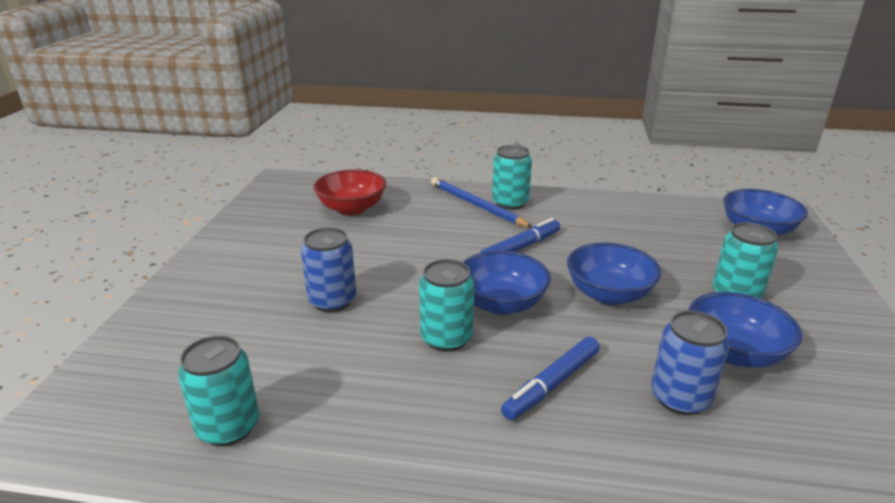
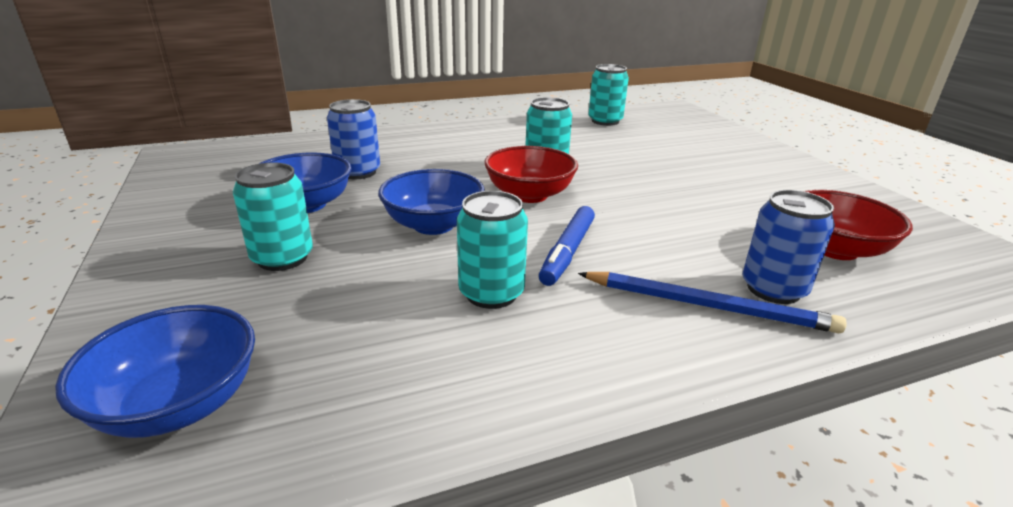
camera: 150 degrees right, 0 degrees up
blue can [301,227,356,312] -> blue can moved to [742,190,835,304]
blue bowl [463,250,551,315] -> red bowl [484,146,578,203]
turquoise can [492,145,532,210] -> turquoise can moved to [457,191,528,309]
blue marker [501,337,600,420] -> none

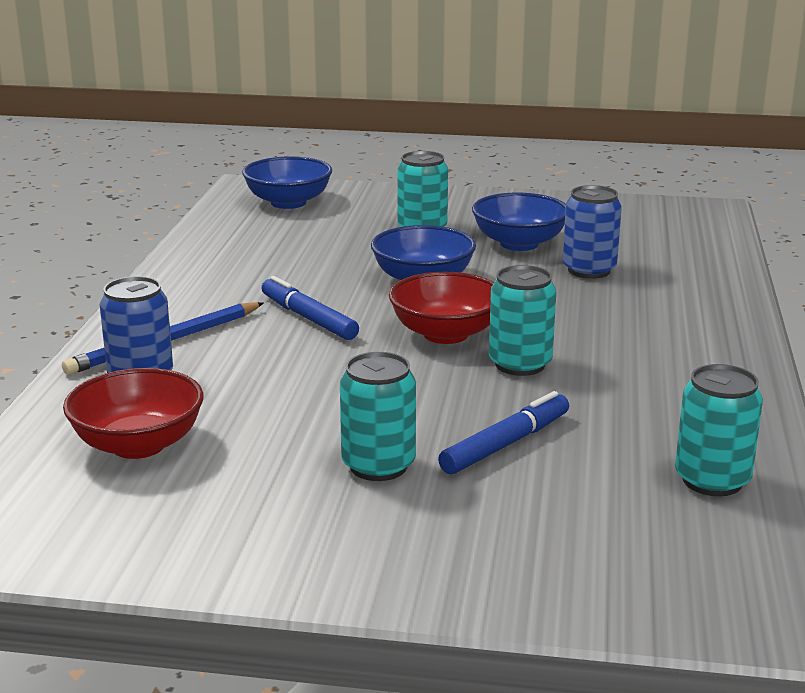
camera: 120 degrees right, 5 degrees down
turquoise can [457,191,528,309] -> turquoise can moved to [340,352,416,481]
none -> blue marker [438,391,569,474]

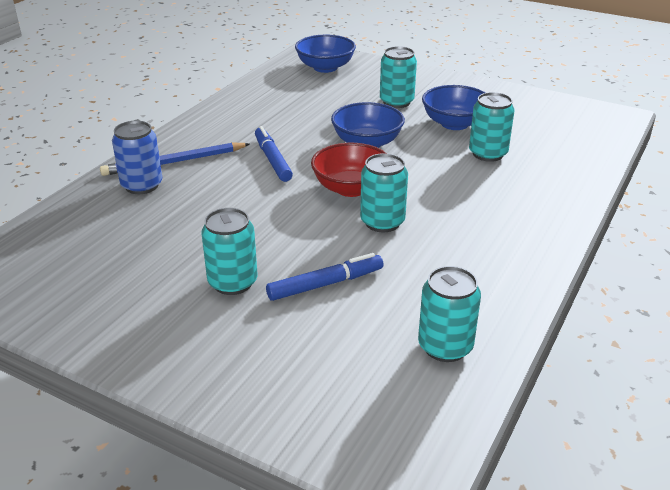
camera: 20 degrees right, 10 degrees up
red bowl [63,368,204,459] -> none
blue can [563,185,622,279] -> turquoise can [469,92,514,162]

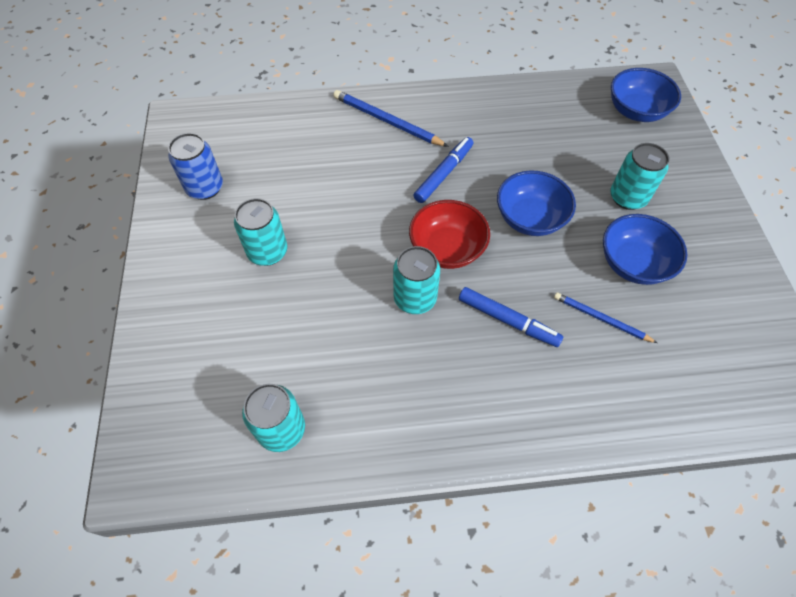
camera: 55 degrees right, 25 degrees up
blue can [112,121,162,194] -> blue can moved to [168,133,223,200]
blue marker [266,253,384,301] -> blue marker moved to [459,287,563,347]
turquoise can [469,92,514,162] -> blue pencil [554,292,657,343]

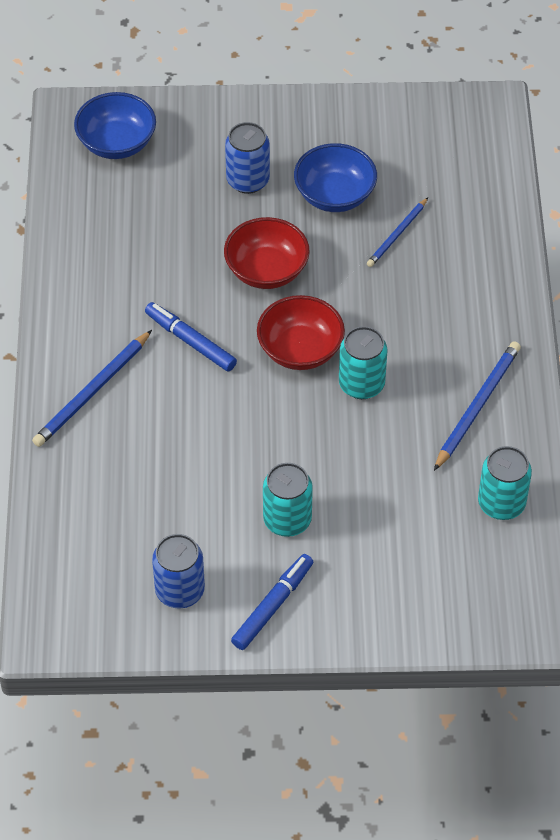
camera: 85 degrees left, 5 degrees down
blue marker [459,287,563,347] -> blue marker moved to [231,554,313,650]
blue bowl [497,170,576,236] -> red bowl [224,217,310,289]
turquoise can [610,143,669,210] -> blue can [225,122,270,194]
none -> blue pencil [434,341,521,471]

